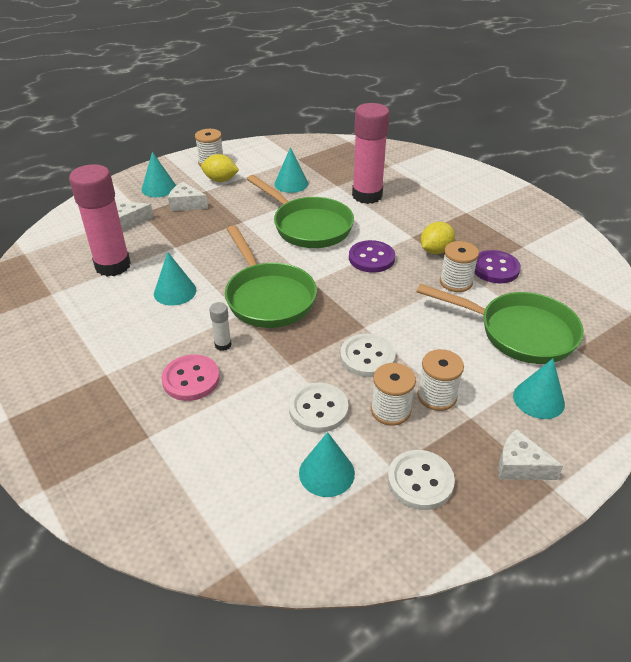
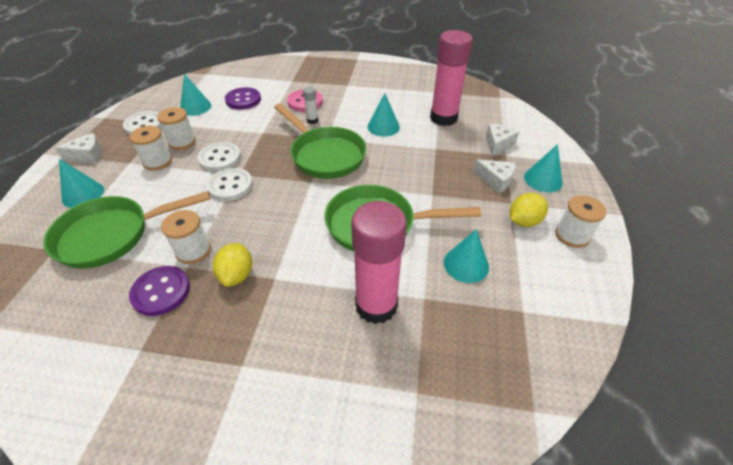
camera: 135 degrees right, 5 degrees up
white cheese [168,182,208,211] -> white cheese turned 60 degrees clockwise [473,159,516,194]
green pan [225,225,317,328] -> green pan turned 150 degrees counterclockwise [274,103,366,179]
white button [289,382,349,433] -> white button moved to [207,168,253,201]
purple button [349,240,395,273] -> purple button moved to [225,87,261,110]

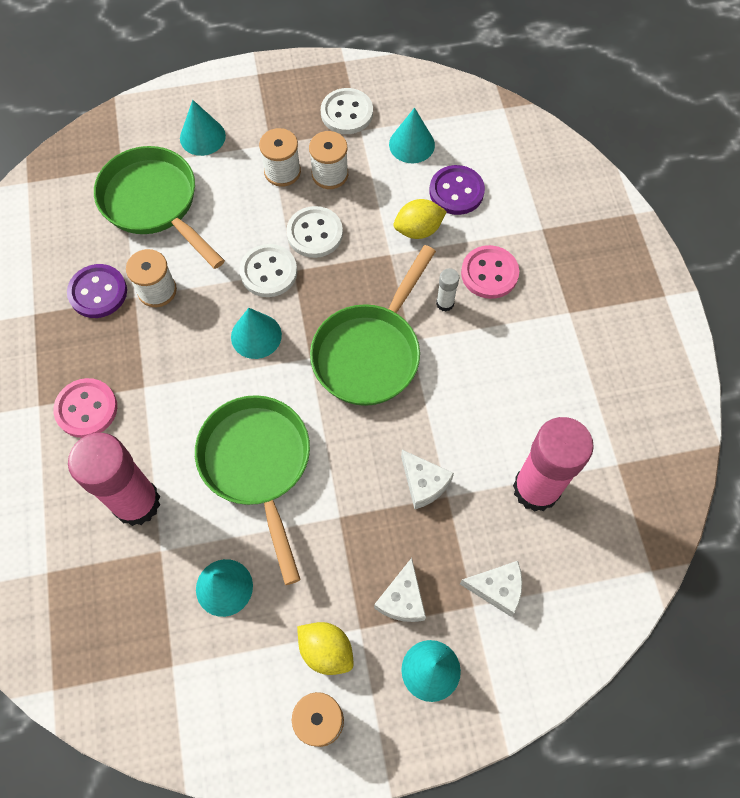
camera: 70 degrees right, 20 degrees up
white cheese [55,133,102,163] -> white cheese moved to [401,450,454,509]
yellow lemon [213,243,252,287] -> yellow lemon moved to [394,199,447,239]
turquoise cone [368,93,400,137] -> turquoise cone moved to [231,308,282,359]
none -> pink button [53,378,117,438]

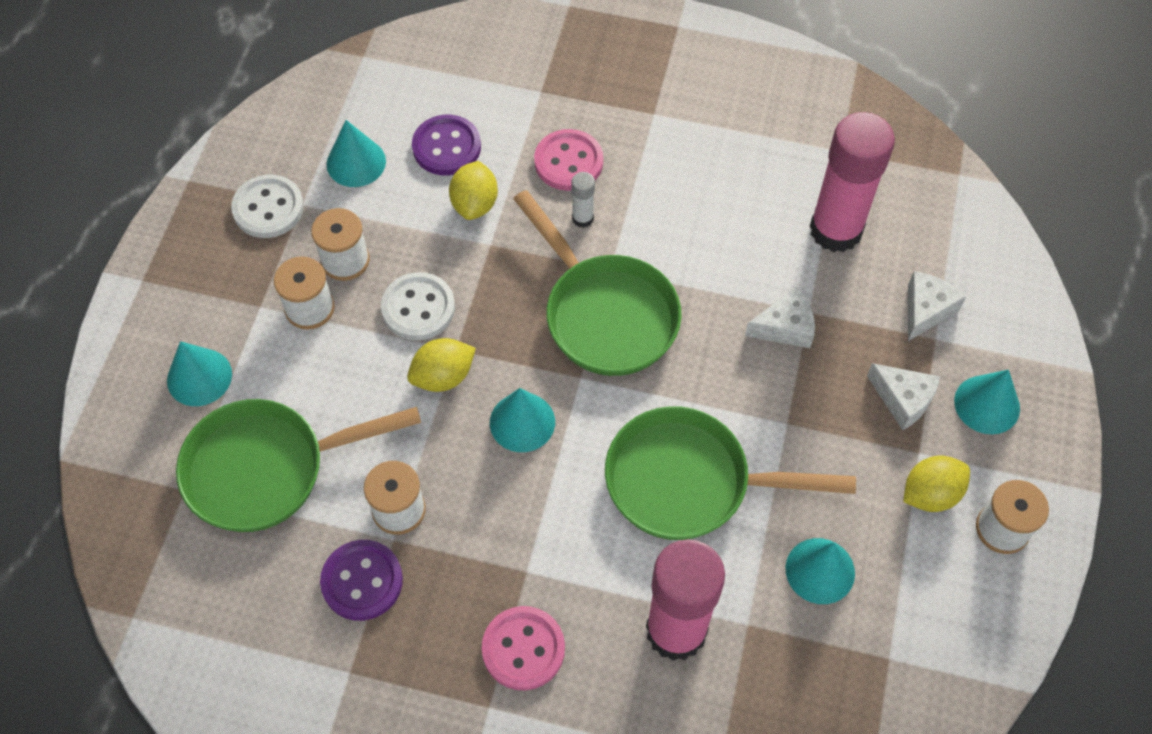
camera: 65 degrees left, 5 degrees down
white button [239,244,297,297] -> yellow lemon [407,338,476,392]

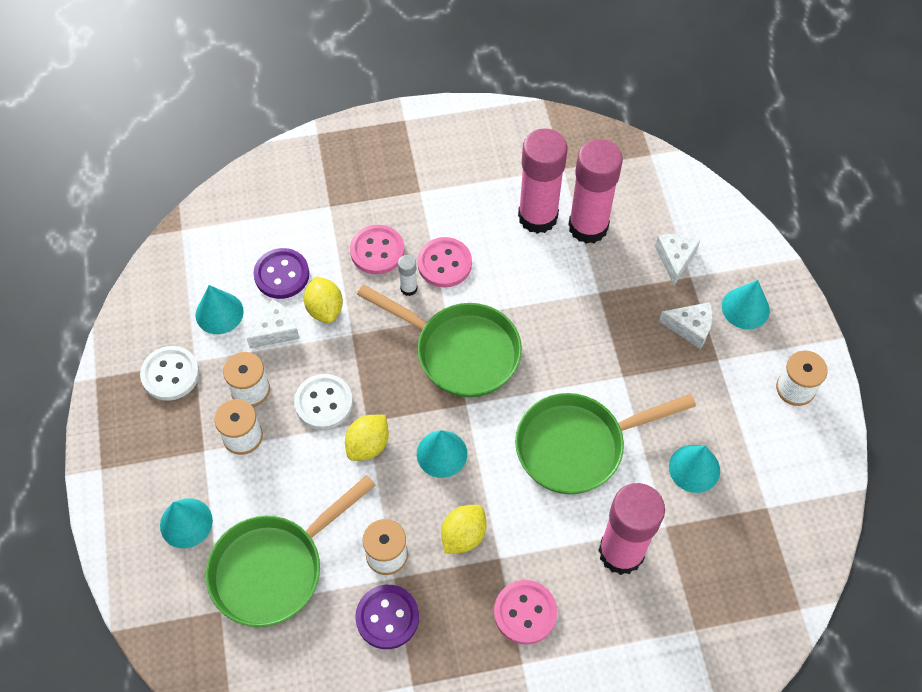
camera: 25 degrees left, 0 degrees up
white cheese [745,287,815,348] -> white cheese moved to [247,299,300,349]
yellow lemon [903,456,970,512] -> yellow lemon moved to [441,505,486,554]
none -> pink button [417,237,472,287]
none -> pink glue stick [518,129,567,234]

